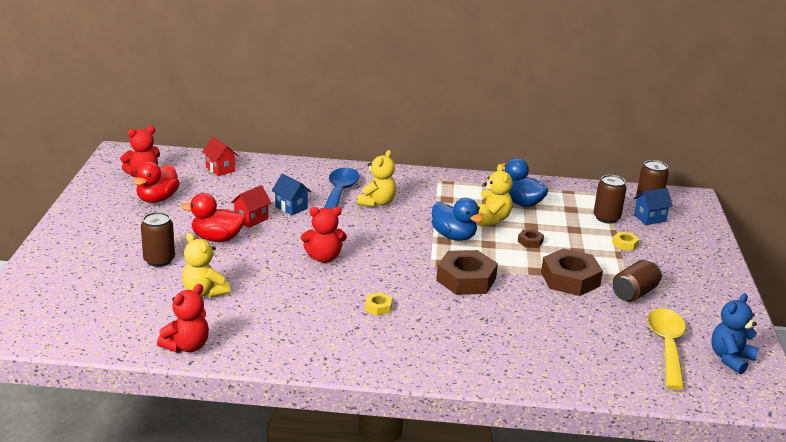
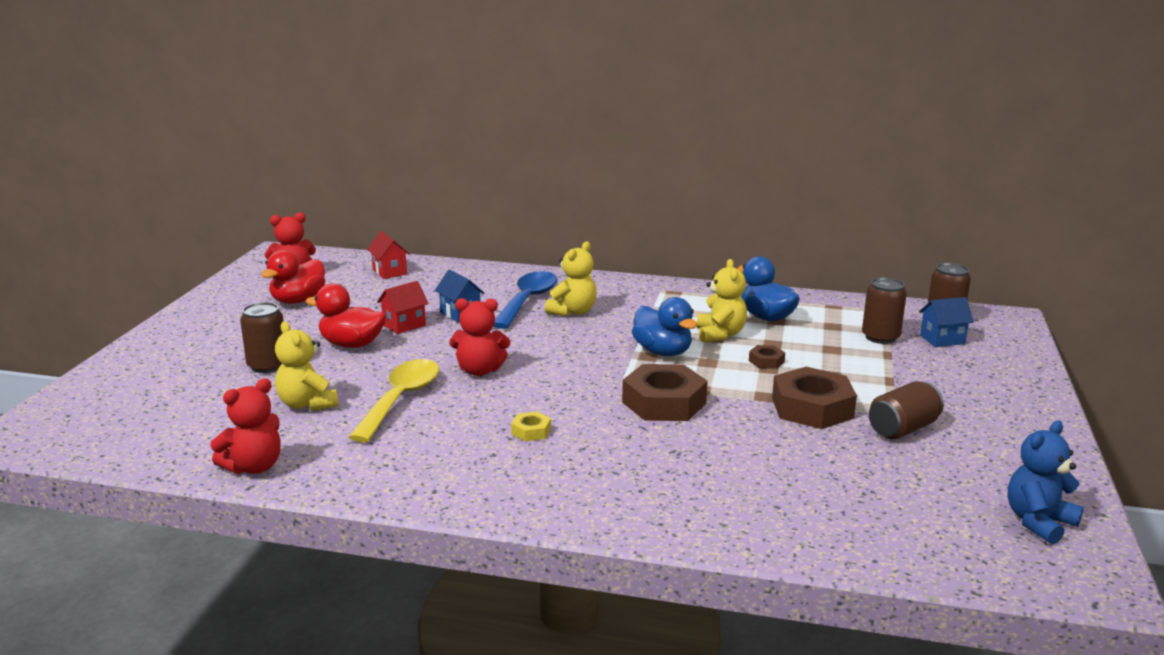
camera: 10 degrees right, 5 degrees down
yellow nut [612,232,640,251] -> none
yellow spoon [648,308,686,390] -> yellow spoon moved to [349,359,439,442]

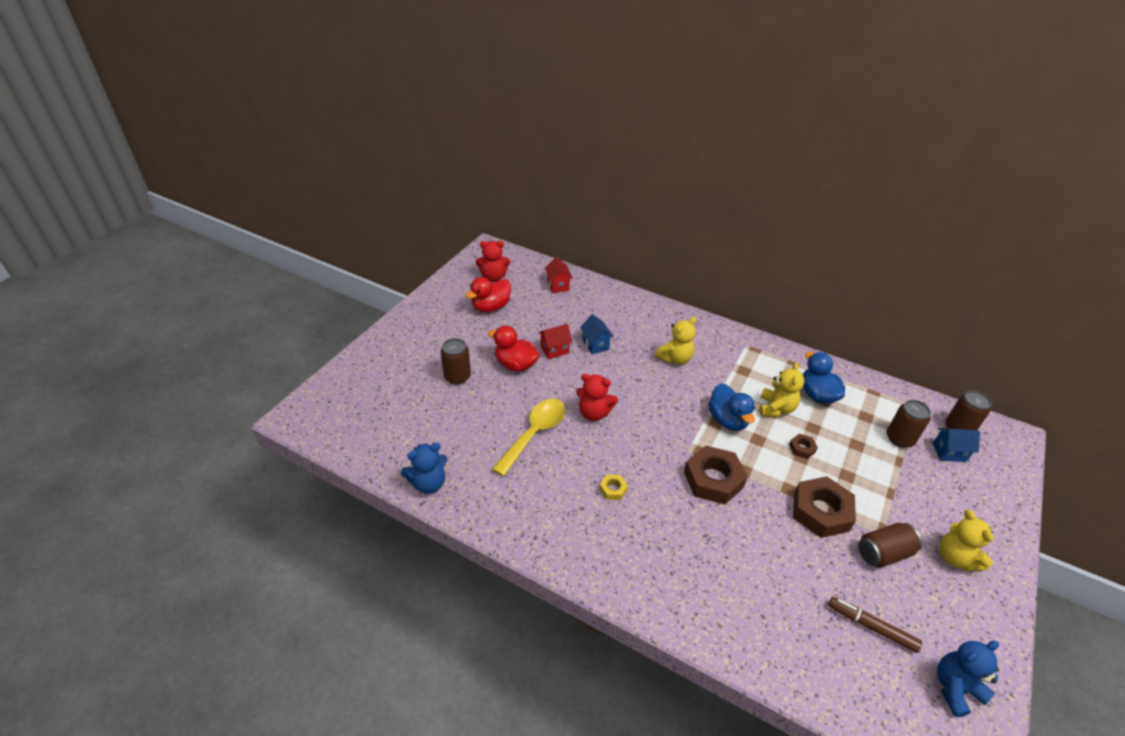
camera: 15 degrees right, 20 degrees up
red teddy bear [210,378,281,474] -> blue teddy bear [401,443,447,494]
yellow teddy bear [275,321,338,411] -> yellow teddy bear moved to [940,510,993,571]
blue spoon [493,271,557,329] -> none
none -> brown marker [828,596,922,653]

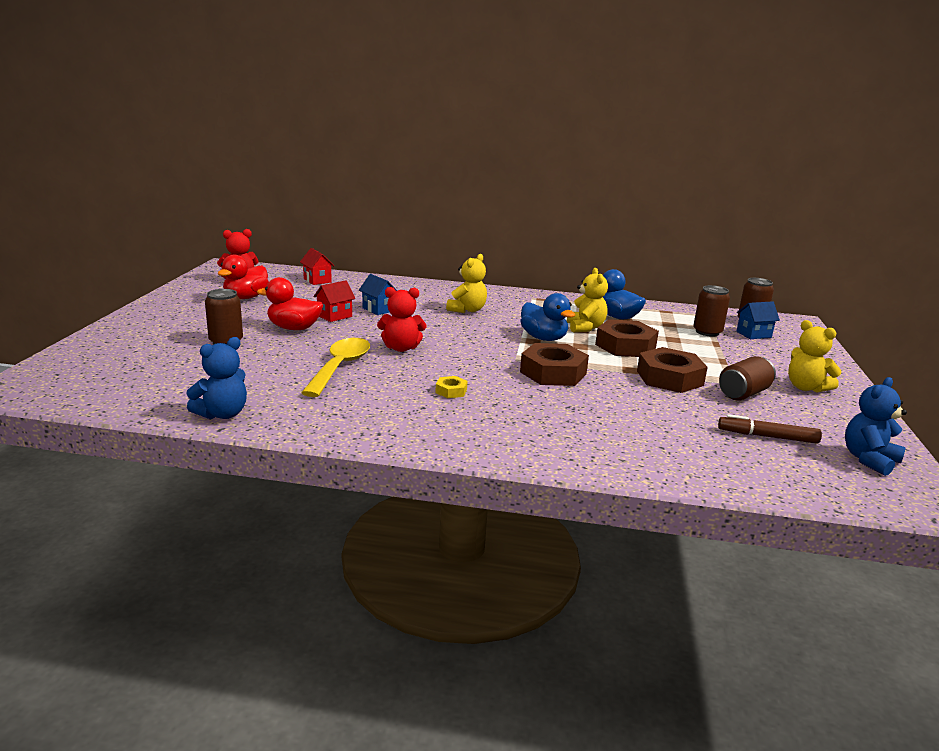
camera: 20 degrees left, 20 degrees down
brown nut [789,434,818,459] -> brown nut [595,319,659,357], size x2.18

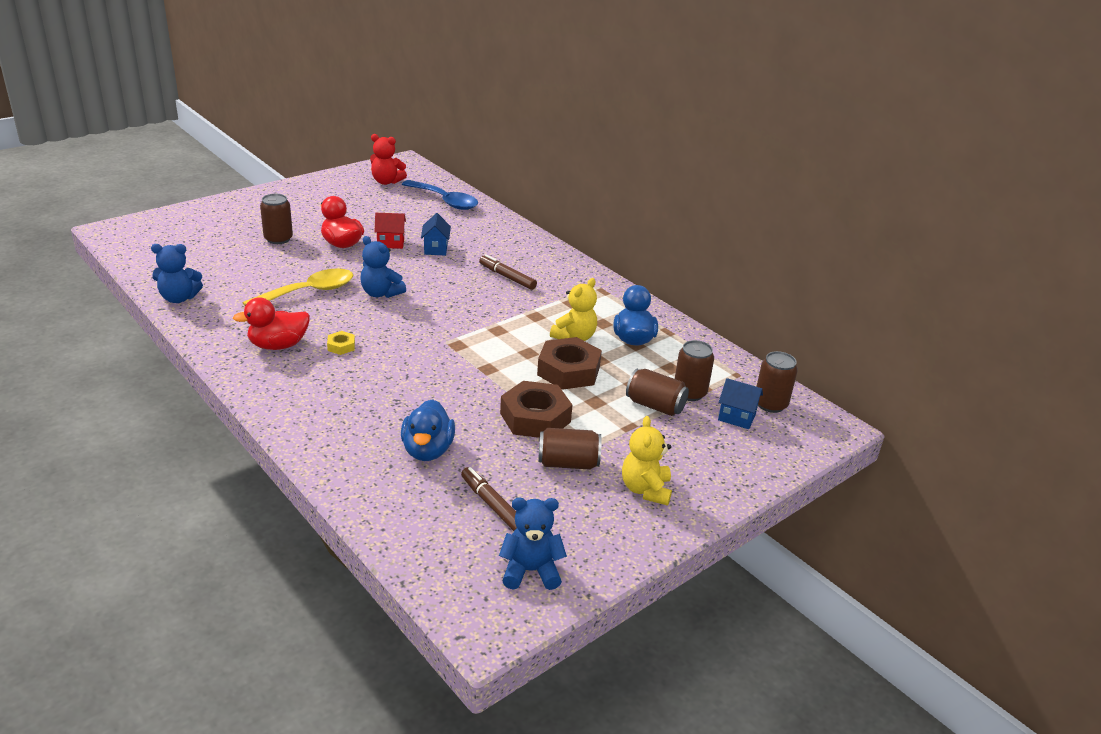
camera: 40 degrees right, 10 degrees up
red duck [217,255,269,299] -> red duck moved to [233,297,310,350]
red house [300,248,334,285] -> blue spoon [402,180,478,210]
red teddy bear [377,287,426,352] -> blue teddy bear [361,236,406,298]
yellow teddy bear [446,254,487,313] -> brown marker [479,254,537,290]
blue duck [520,293,575,341] -> blue duck moved to [401,399,455,461]
brown nut [520,343,589,386] -> none
none -> brown can [626,369,689,416]

